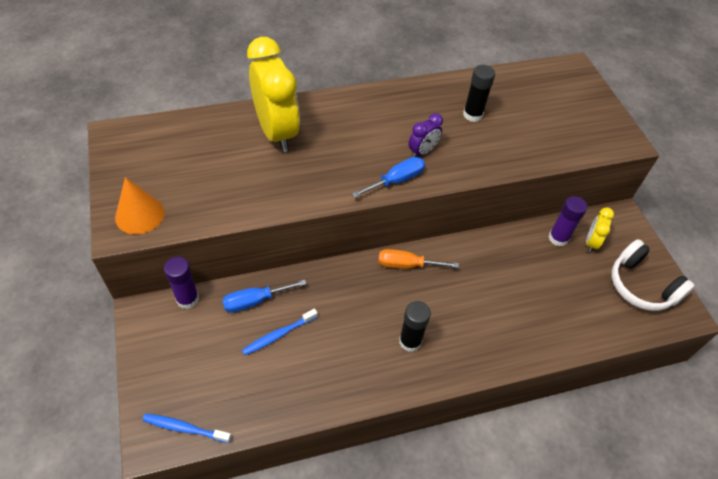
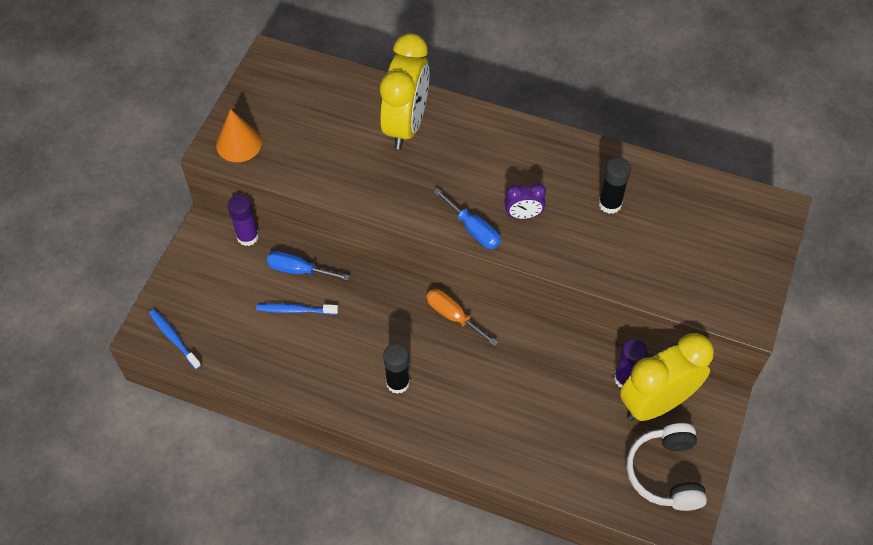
camera: 40 degrees right, 5 degrees up
blue screwdriver [352,157,425,198] -> blue screwdriver turned 45 degrees clockwise [433,188,501,249]
yellow clock [586,207,614,253] -> yellow clock [620,333,714,421], size x2.17

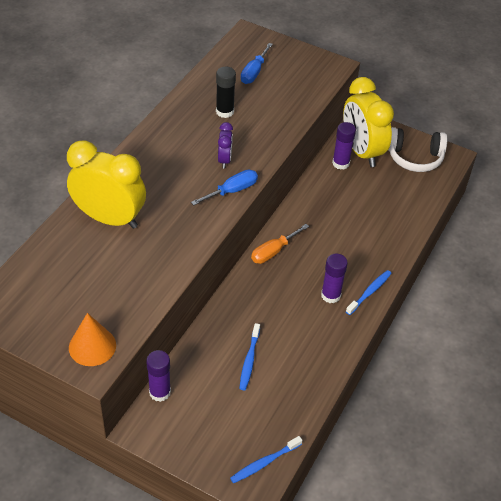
camera: 85 degrees left, 10 degrees down
blue screwdriver [266,251,350,280] -> blue screwdriver moved to [241,43,273,84]
black glue stick [383,344,410,394] -> purple glue stick [321,254,348,303]
none -> blue toothbrush [346,270,392,315]

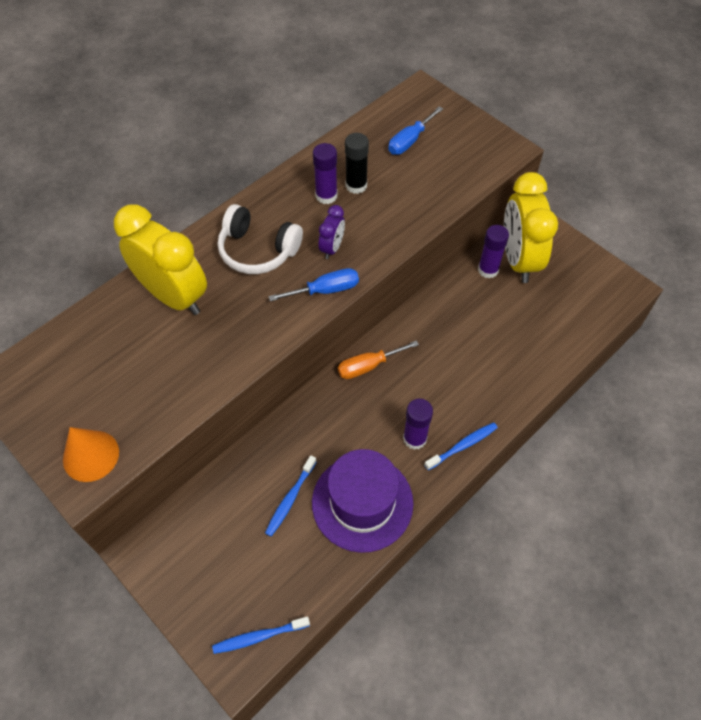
camera: 20 degrees right, 10 degrees up
purple glue stick [146,350,171,402] -> purple glue stick moved to [313,143,337,204]
white headphones [388,127,447,172] -> white headphones moved to [218,204,303,274]
none -> purple hat [312,449,413,553]

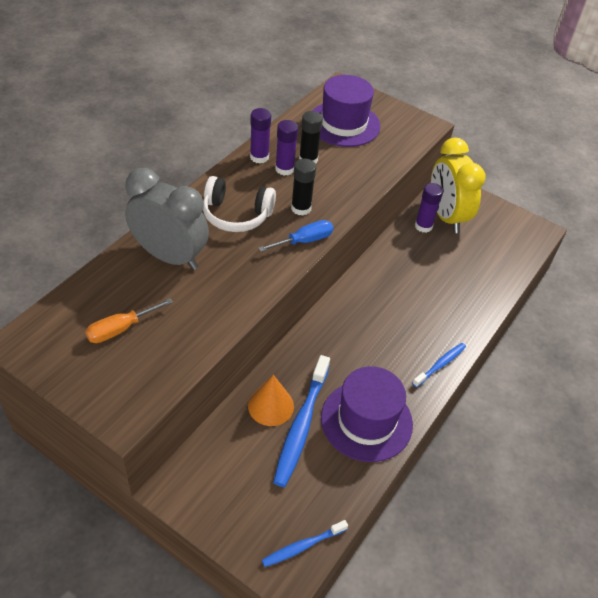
camera: 15 degrees left, 10 degrees down
orange cone [63,427,119,482] -> orange cone moved to [248,375,294,426]
yellow clock [114,204,207,315] -> grey clock [125,168,209,270]
blue toothbrush [265,455,317,537] -> blue toothbrush [273,355,330,487], size x1.79
purple clock [319,205,345,259] -> black glue stick [291,159,316,216]
orange screwdriver [338,340,419,379] -> orange screwdriver moved to [85,298,173,343]
blue screwdriver [388,106,443,155] -> purple hat [312,75,381,147]
purple glue stick [403,399,433,450] -> purple glue stick moved to [250,108,271,163]

